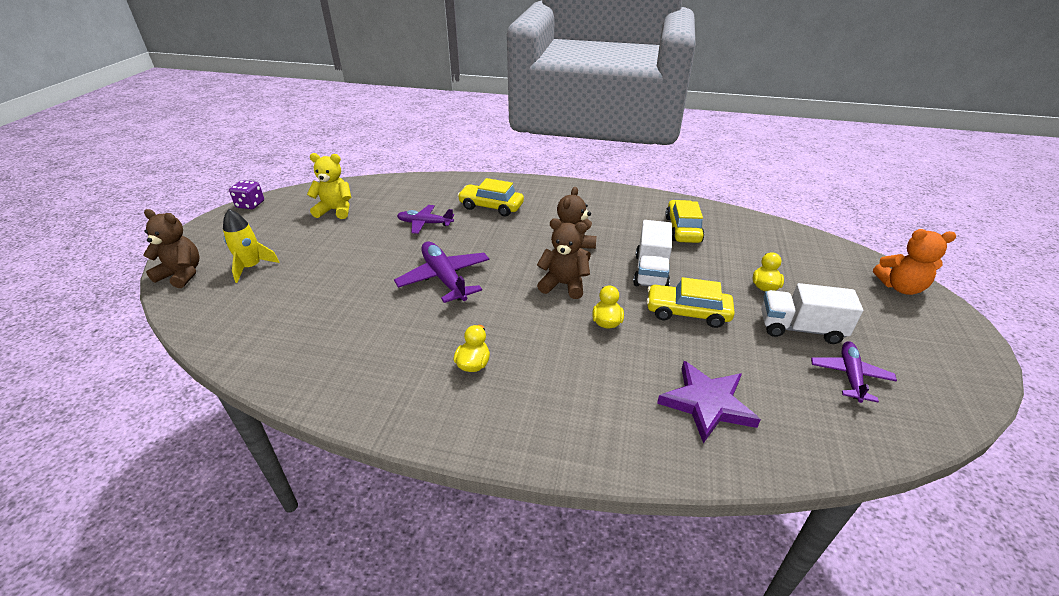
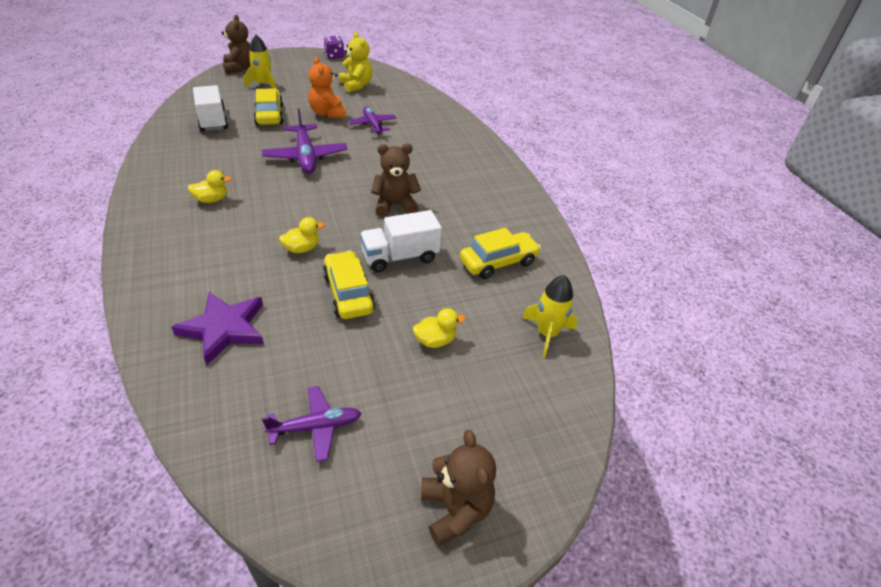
camera: 55 degrees right, 5 degrees up
purple plane [394,242,489,303] -> purple plane turned 135 degrees clockwise [262,108,348,174]
yellow car [457,178,524,216] -> yellow car moved to [254,88,284,125]
brown teddy bear [537,218,590,299] -> brown teddy bear moved to [421,430,496,547]
white truck [761,283,863,344] -> white truck moved to [193,85,228,131]
orange teddy bear [873,229,956,295] -> orange teddy bear moved to [308,57,346,118]
none -> yellow rocket [522,275,578,357]

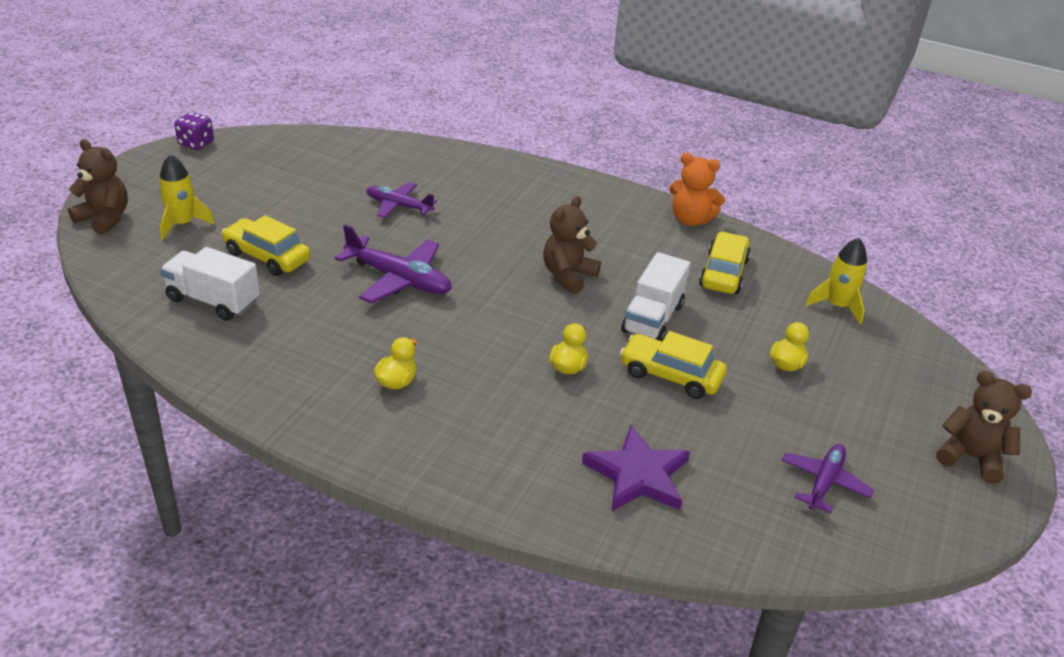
camera: 45 degrees left, 5 degrees down
orange teddy bear [308,57,346,118] -> orange teddy bear moved to [669,153,725,226]
yellow teddy bear [339,32,372,93] -> none

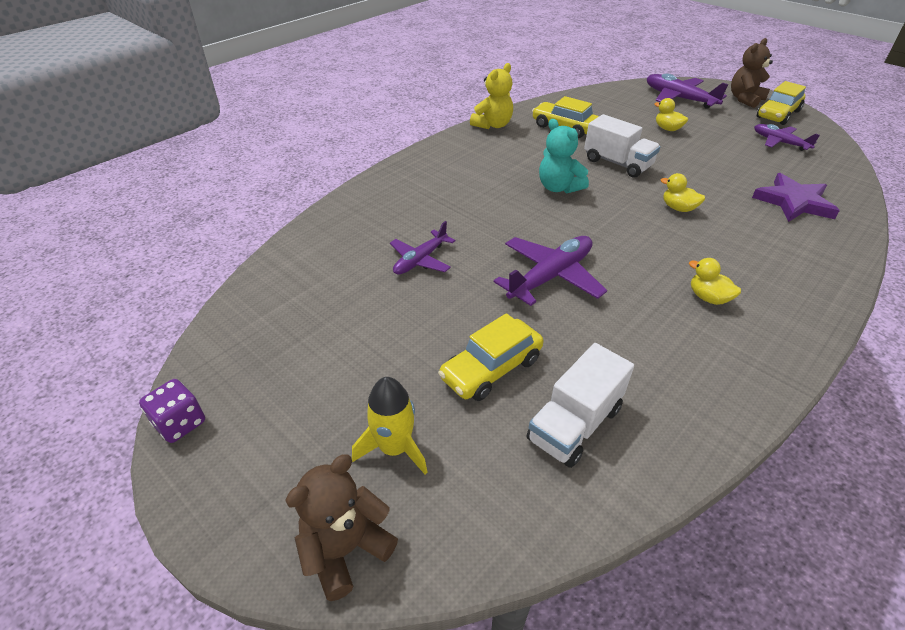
camera: 70 degrees left, 5 degrees up
brown teddy bear [543,196,601,294] -> turquoise teddy bear [539,119,589,194]
yellow car [620,331,727,399] -> yellow car moved to [757,81,806,125]
orange teddy bear [669,153,725,226] -> yellow teddy bear [470,63,513,129]
yellow rocket [805,238,867,324] -> none
none -> purple plane [647,73,728,109]

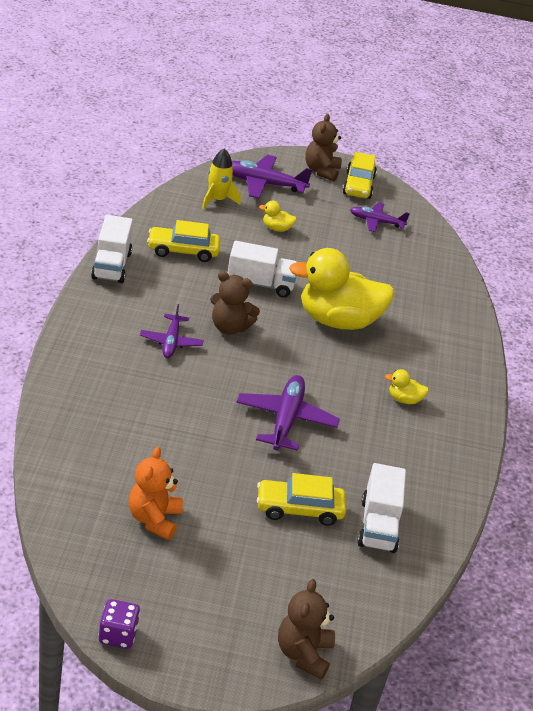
camera: 40 degrees left, 5 degrees down
yellow rocket [352,377,428,475] -> yellow rocket moved to [202,148,241,209]
purple plane [390,221,455,275] -> purple plane moved to [140,304,204,358]
yellow car [438,313,543,401] -> yellow car turned 75 degrees clockwise [257,473,346,526]
yellow teddy bear [470,63,513,129] -> white truck [91,215,133,283]
turquoise teddy bear [539,119,589,194] -> brown teddy bear [210,271,260,335]
yellow duck [661,173,705,212] -> yellow duck [289,248,395,330], size x2.50
purple star [752,173,840,222] -> none
none -> orange teddy bear [129,447,183,540]

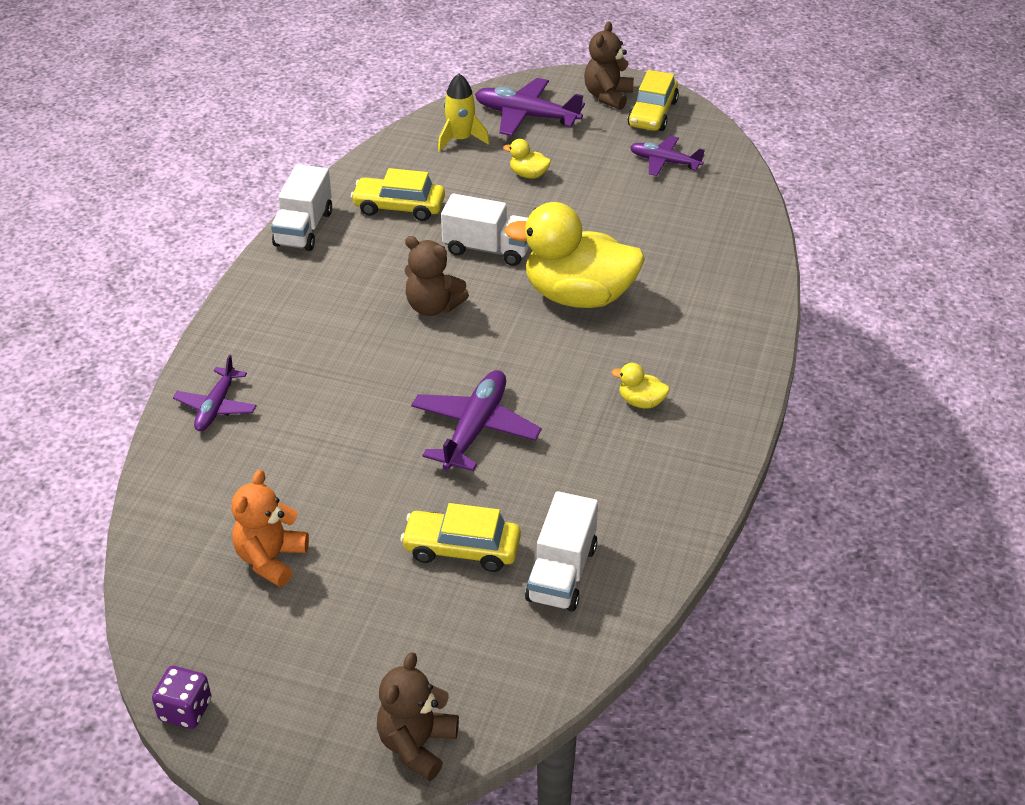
camera: 15 degrees right, 5 degrees up
purple plane [140,304,204,358] -> purple plane moved to [173,354,257,431]

